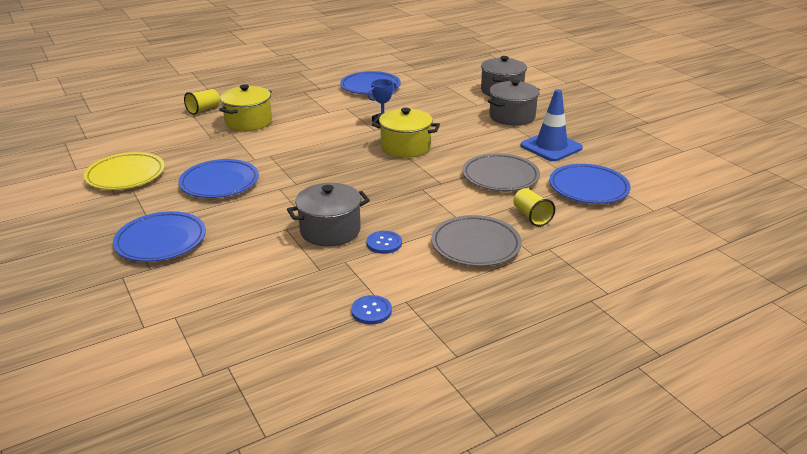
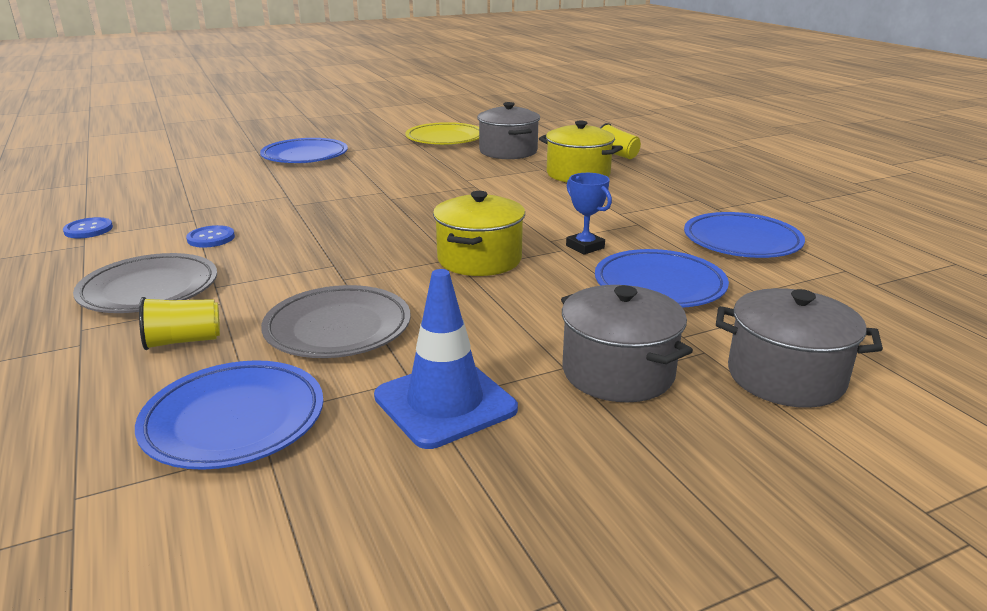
camera: 95 degrees right, 5 degrees down
blue plate [179,159,259,198] -> blue plate moved to [595,249,729,308]
grey pot [287,183,370,246] -> grey pot moved to [477,102,540,159]

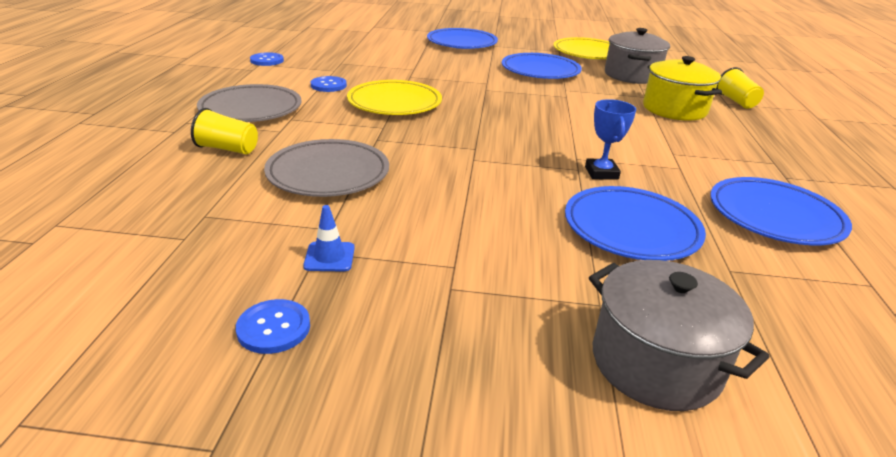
camera: 30 degrees right, 5 degrees up
blue plate [135,360,323,470] -> blue plate moved to [502,53,582,79]
blue traffic cone [374,269,518,449] -> blue traffic cone [303,205,355,272], size x0.46
yellow pot [433,191,525,276] -> none
grey pot [561,285,693,402] -> none
none -> blue button [236,299,310,354]
none -> yellow plate [347,80,442,115]

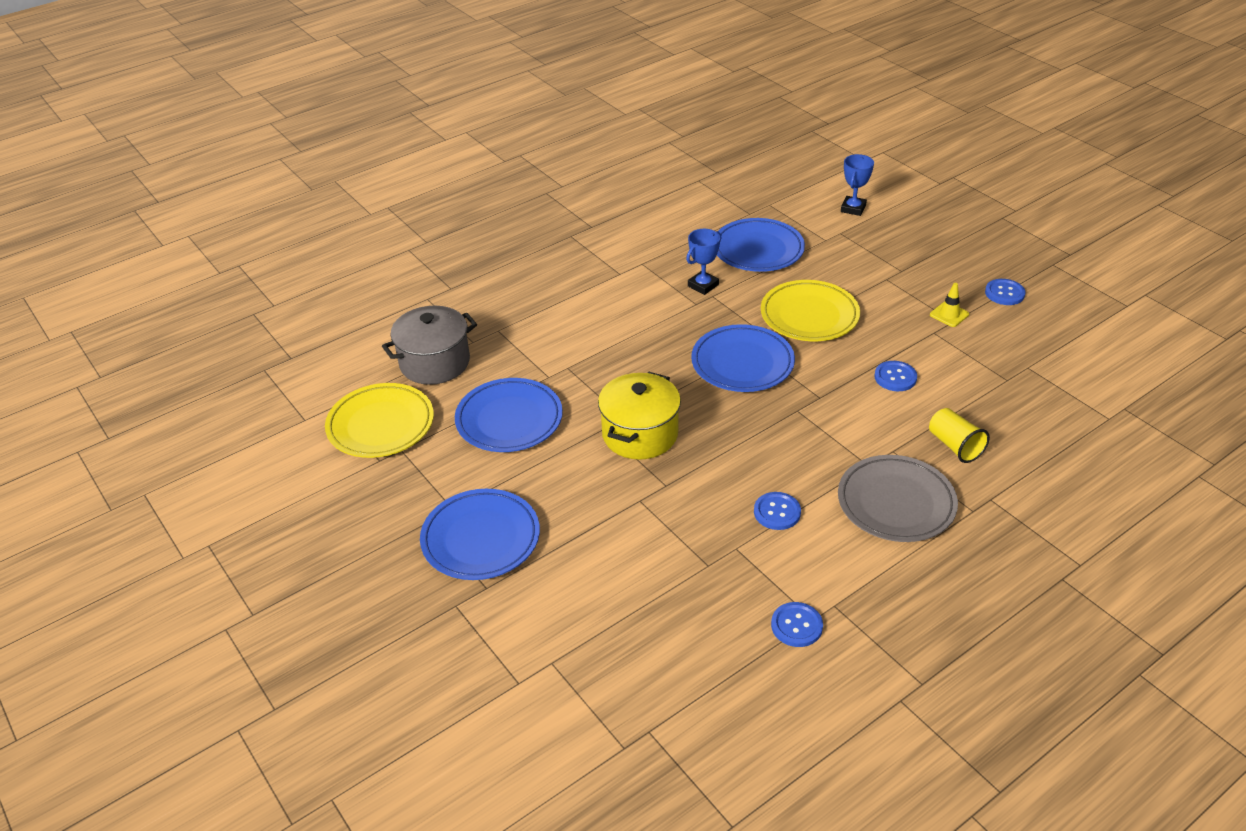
camera: 130 degrees left, 10 degrees up
grey plate [264,139,389,197] -> blue button [875,361,917,391]
blue traffic cone [303,205,355,272] -> yellow traffic cone [930,283,969,327]
yellow plate [347,80,442,115] -> yellow plate moved to [761,280,860,341]
grey pot [589,260,769,411] -> blue trophy [841,154,874,216]
yellow pot [643,56,722,121] -> yellow pot moved to [598,372,681,460]
blue plate [710,177,852,245] -> blue plate moved to [691,324,795,392]
yellow cup [716,67,764,109] -> none

